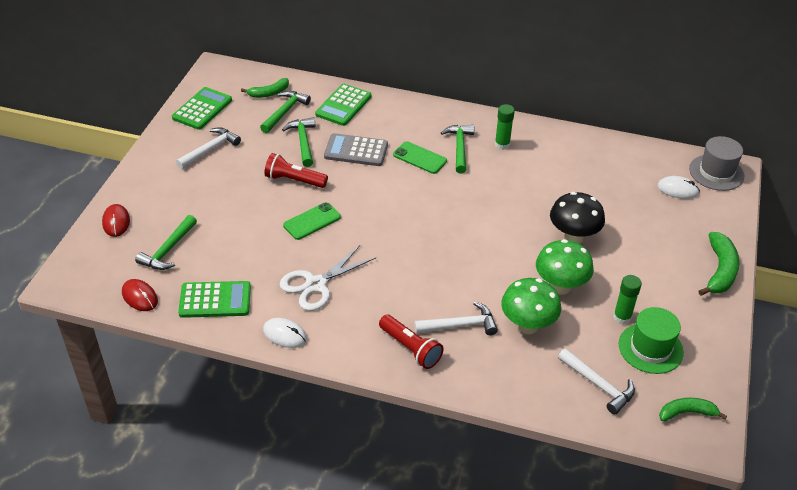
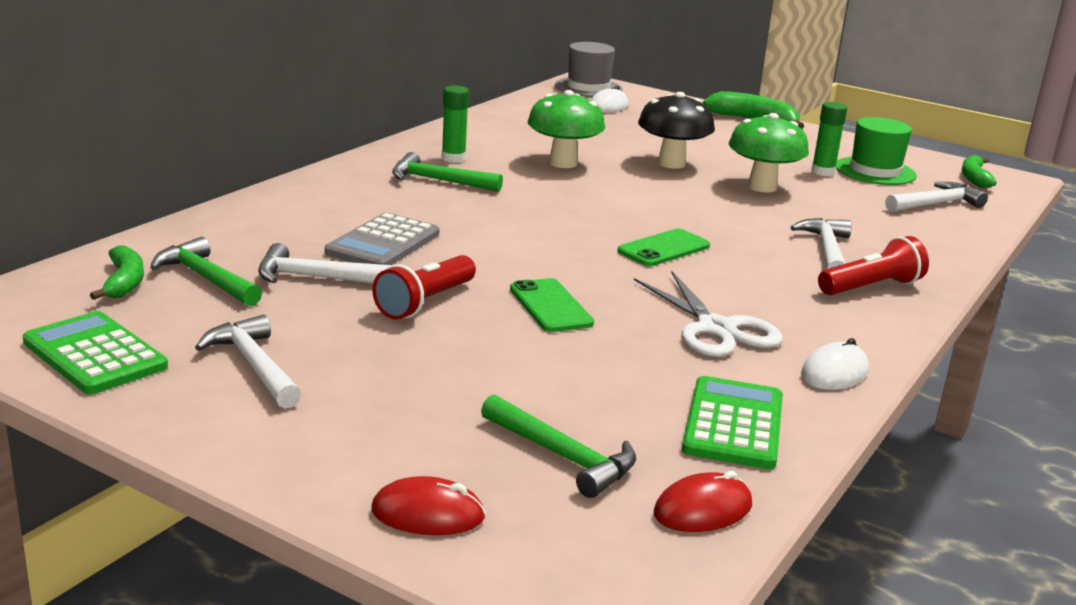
camera: 75 degrees left, 20 degrees down
green hammer [282,117,315,167] -> white hammer [258,243,392,284]
green calculator [315,84,371,126] -> none
green phone [393,141,447,174] -> green phone moved to [617,229,710,266]
green mushroom [501,278,561,334] -> green mushroom moved to [527,90,605,168]

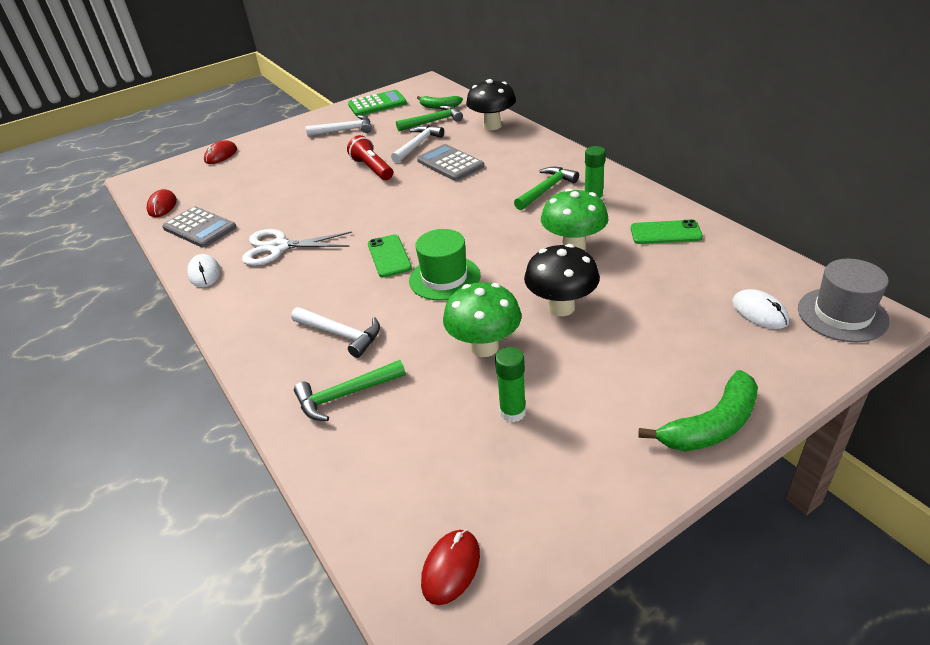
camera: 120 degrees right, 15 degrees up
green hammer [481,394,636,498] -> green hammer moved to [294,360,406,421]
green phone [510,278,594,332] -> green phone moved to [631,219,703,244]
green calculator [682,376,783,469] -> grey calculator [162,206,237,248]
red flashlight [818,236,929,295] -> none
green hat [836,117,917,185] -> green hat moved to [409,229,480,301]
white hammer [885,182,988,212] -> none
green banana [961,155,997,188] -> red mouse [421,530,480,605]
none -> black mushroom [466,79,516,130]

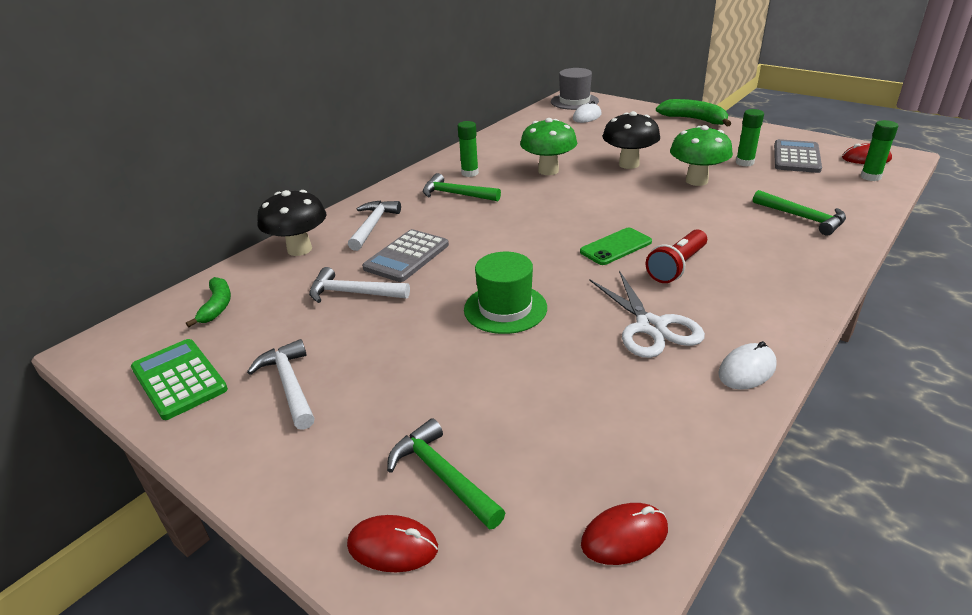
camera: 110 degrees left, 5 degrees down
grey calculator [162,206,237,248] -> grey calculator moved to [774,139,822,173]
white hammer [291,307,380,358] -> white hammer moved to [348,200,401,251]
red flashlight [347,135,393,180] -> red flashlight moved to [646,229,707,283]
green hammer [396,105,463,131] -> green hammer moved to [387,418,505,530]
green hat [409,229,480,301] -> green hat moved to [464,252,547,334]
green phone [631,219,703,244] -> none
none -> green glue stick [861,120,898,181]

